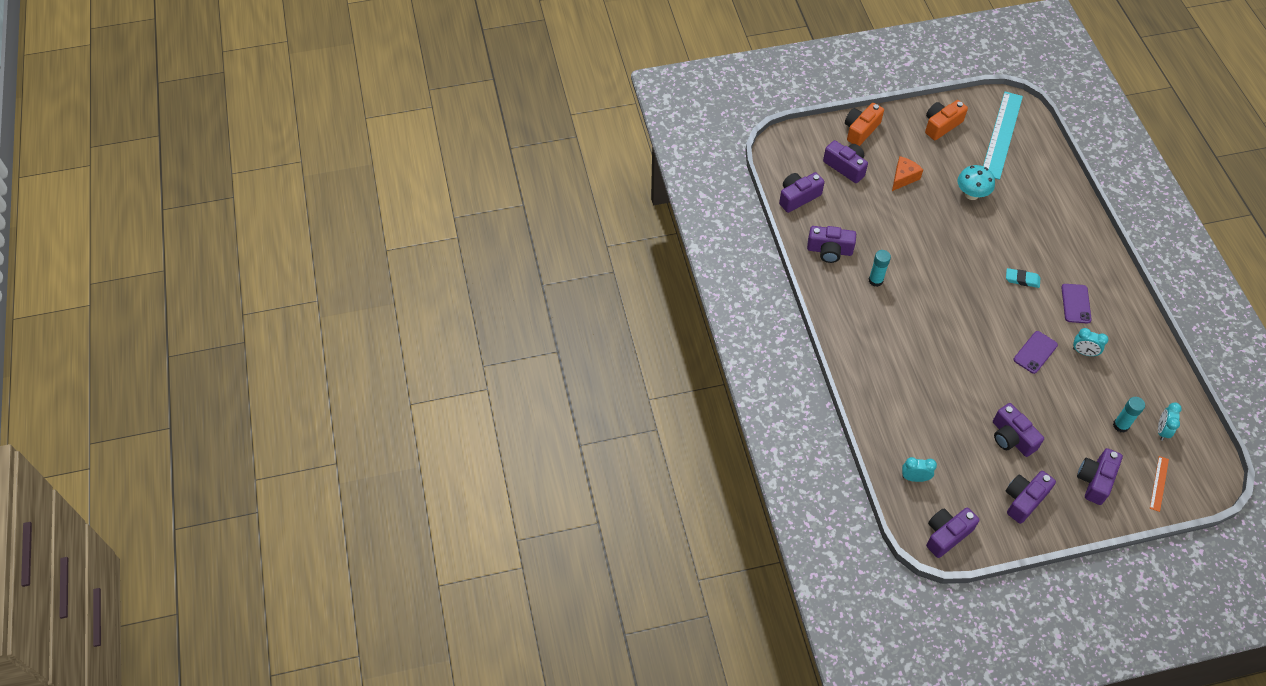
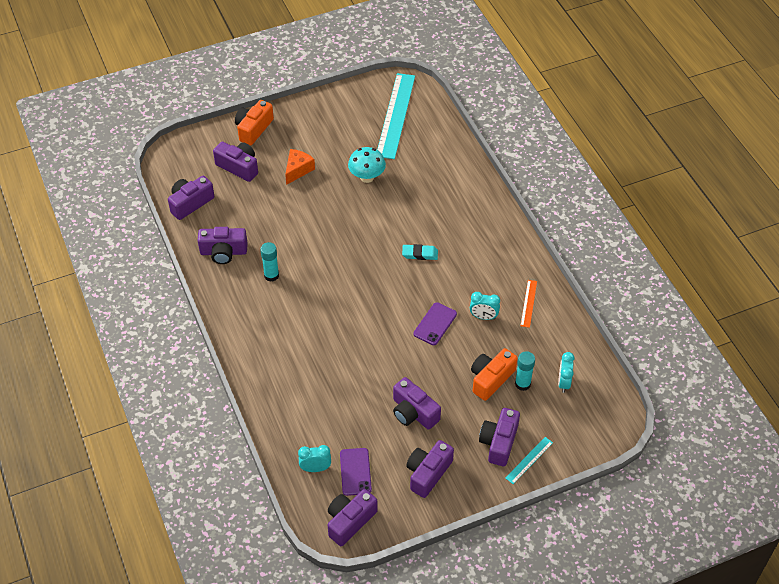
camera: 10 degrees left, 5 degrees down
orange camera [925,100,968,140] -> orange camera moved to [471,348,518,401]
purple phone [1061,284,1092,323] -> purple phone moved to [340,448,372,496]
orange ruler [1150,456,1169,512] -> orange ruler moved to [520,280,537,328]
none -> turquoise ruler [505,437,553,484]

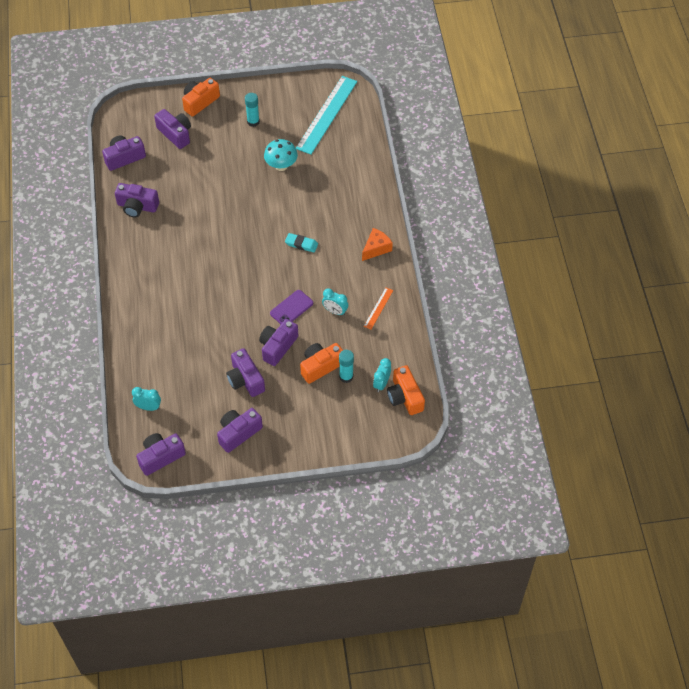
camera: 15 degrees right, 5 degrees up
turquoise glue stick [260,242,279,282] -> turquoise glue stick moved to [245,93,260,127]
orange cheese [285,149,315,185] -> orange cheese moved to [362,228,393,261]
purple phone [340,448,372,496] -> none
purple camera [479,408,520,466] -> purple camera moved to [259,319,299,366]
turquoise ruler [505,437,553,484] -> none
none -> orange camera [387,365,425,415]

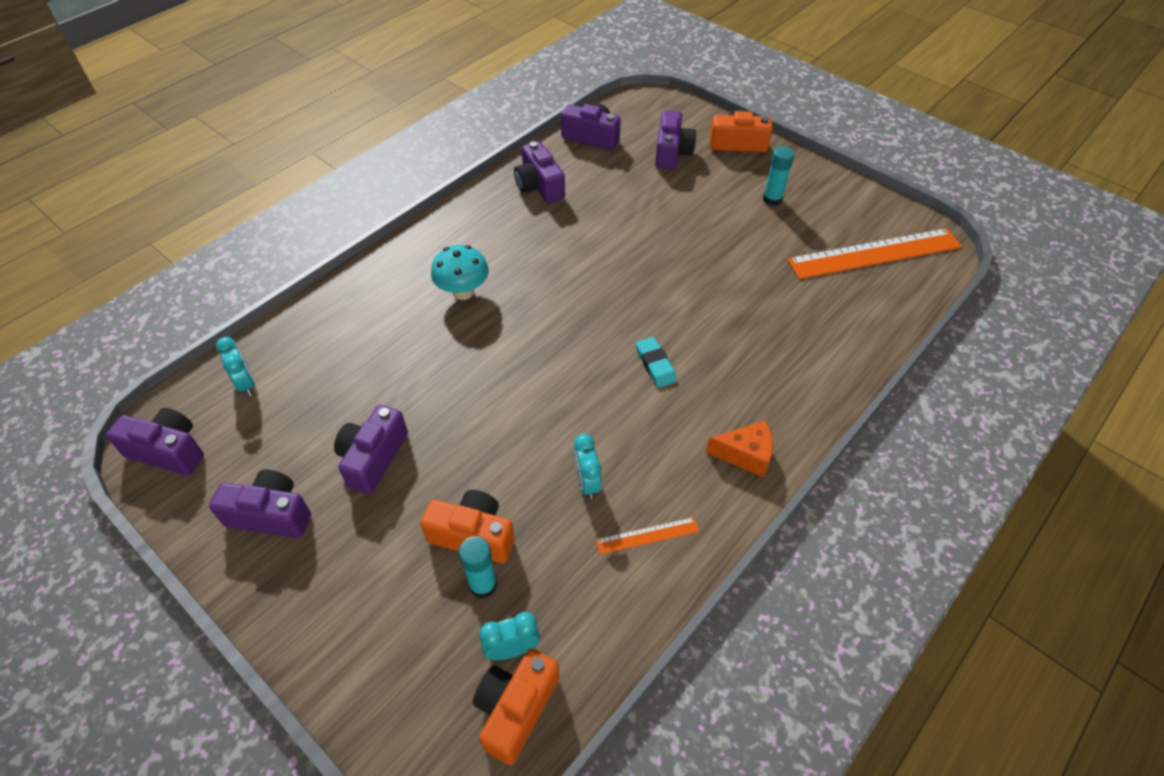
camera: 50 degrees right, 5 degrees down
purple camera [259,319,299,366] -> none
turquoise mushroom [264,139,298,171] -> turquoise mushroom moved to [431,245,489,300]
purple phone [270,290,313,324] -> none
turquoise ruler [296,76,357,155] -> orange ruler [787,228,962,279]

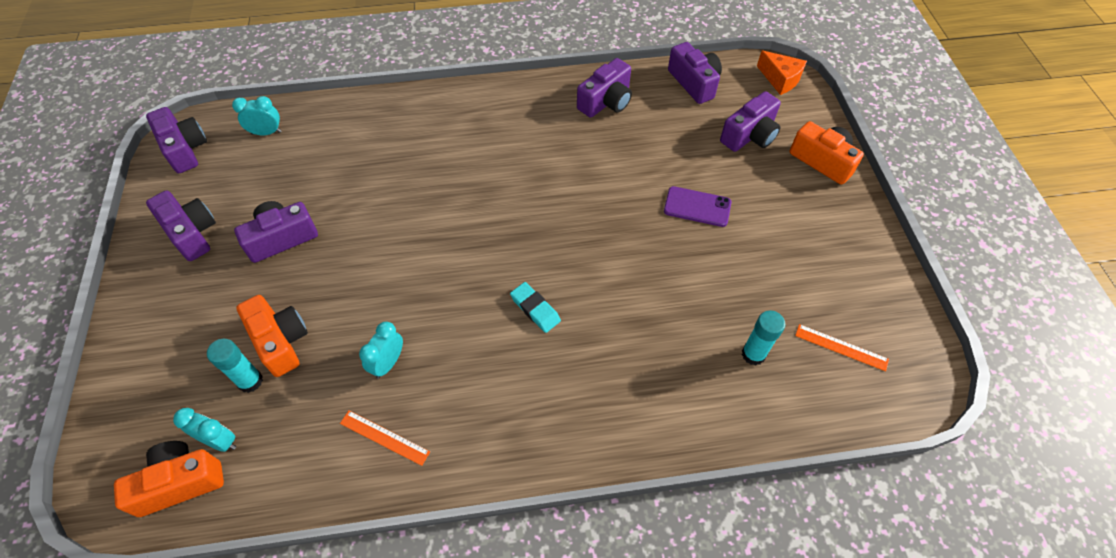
camera: 40 degrees right, 5 degrees up
turquoise clock [216,337,255,396] -> turquoise clock turned 105 degrees counterclockwise [232,96,282,135]
turquoise mushroom [431,245,489,300] -> none
purple camera [514,141,565,203] -> purple camera turned 150 degrees counterclockwise [577,58,632,118]
turquoise eraser [636,337,677,388] -> turquoise eraser turned 60 degrees counterclockwise [510,282,561,333]
orange cheese [706,420,773,478] -> orange cheese moved to [757,51,807,95]
turquoise glue stick [763,146,795,206] -> turquoise glue stick moved to [742,310,785,366]
orange ruler [787,228,962,279] -> orange ruler [795,324,889,371], size x0.44
none -> purple phone [664,186,731,227]

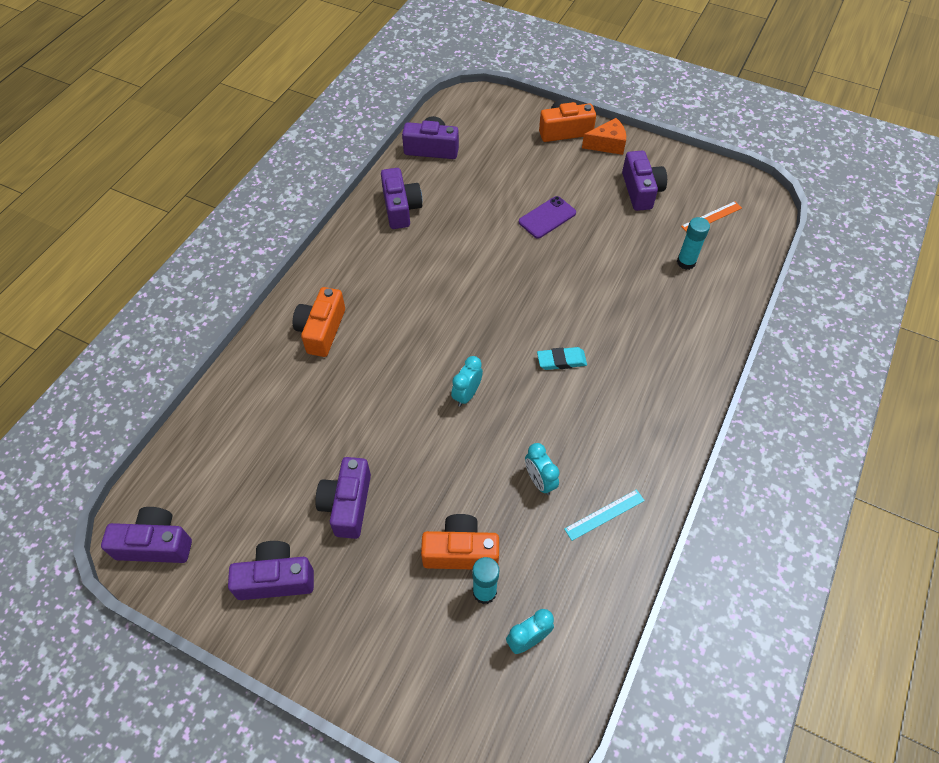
camera: 55 degrees left, 0 degrees up
orange camera [114,441,224,517] -> orange camera moved to [293,287,345,357]
turquoise clock [232,96,282,135] -> turquoise clock moved to [451,356,483,407]
orange ruler [340,410,430,466] -> turquoise ruler [564,489,645,541]
purple camera [720,91,781,152] -> purple camera moved to [622,151,667,211]
orange cheese [757,51,807,95] -> orange cheese moved to [582,118,626,155]

